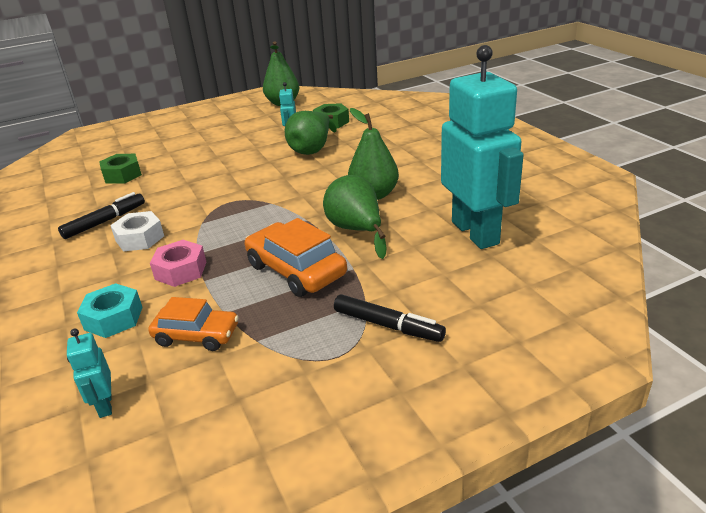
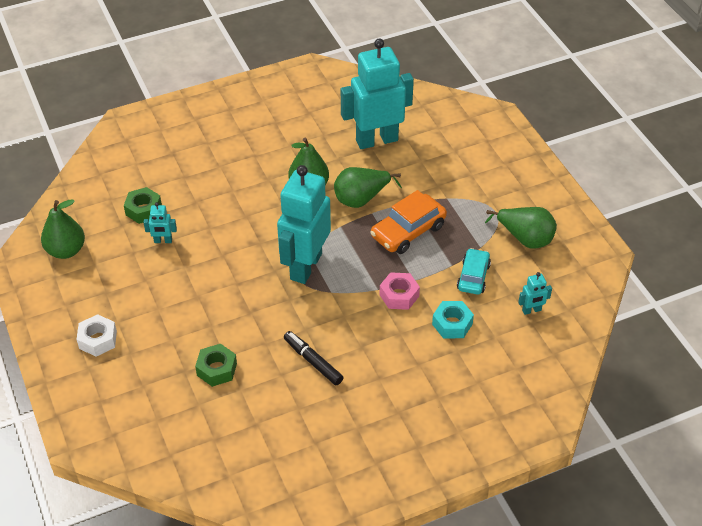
camera: 90 degrees left, 15 degrees up
white nut [110,211,164,251] -> white nut moved to [76,314,117,356]
orange car [148,297,239,351] -> turquoise car [457,248,491,295]
green pear [285,111,337,155] -> green pear moved to [485,207,557,249]
black marker [334,295,446,342] -> none
none -> turquoise robot [277,165,331,284]

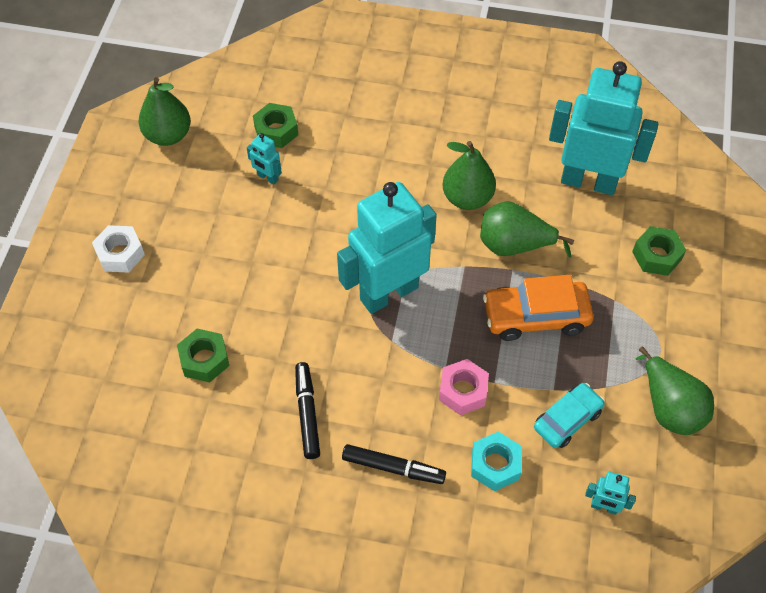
camera: 35 degrees right, 10 degrees up
none -> black marker [342,444,446,484]
none -> green nut [632,226,686,276]

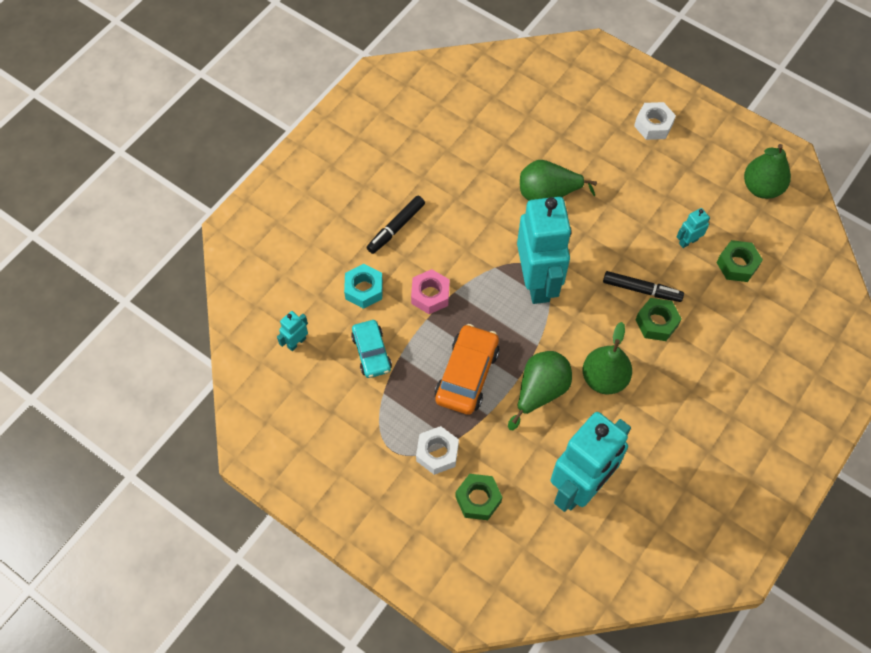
camera: 115 degrees right, 5 degrees up
green nut [177,328,230,382] -> green nut moved to [636,298,682,341]
black marker [295,362,320,459] -> black marker moved to [603,271,684,302]
green pear [635,347,714,435] -> green pear moved to [520,160,597,201]
none -> white nut [416,426,459,475]

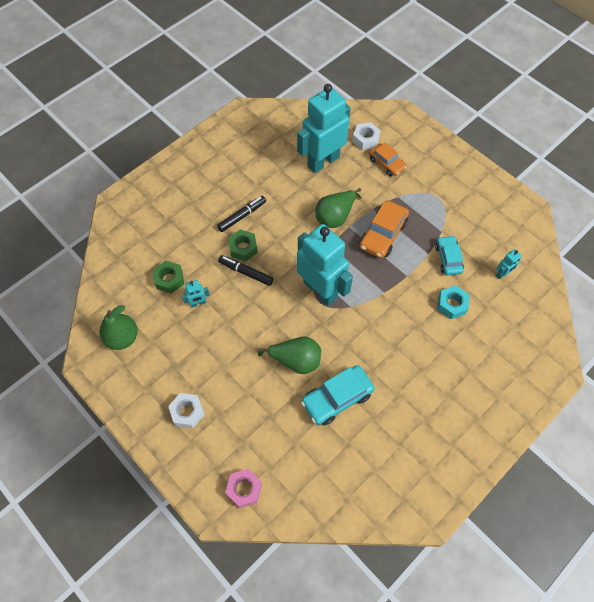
camera: 170 degrees left, 0 degrees up
black marker [367,196,425,254] -> black marker moved to [217,196,266,232]
pink nut [411,269,450,314] -> pink nut moved to [225,469,262,508]
white nut [416,426,459,475] -> white nut moved to [352,122,381,150]
green nut [455,474,502,520] -> orange car [369,142,407,177]
turquoise robot [517,197,572,304] -> turquoise robot turned 135 degrees clockwise [297,224,353,306]
green pear [583,322,632,394] -> none
none -> turquoise car [301,365,375,425]

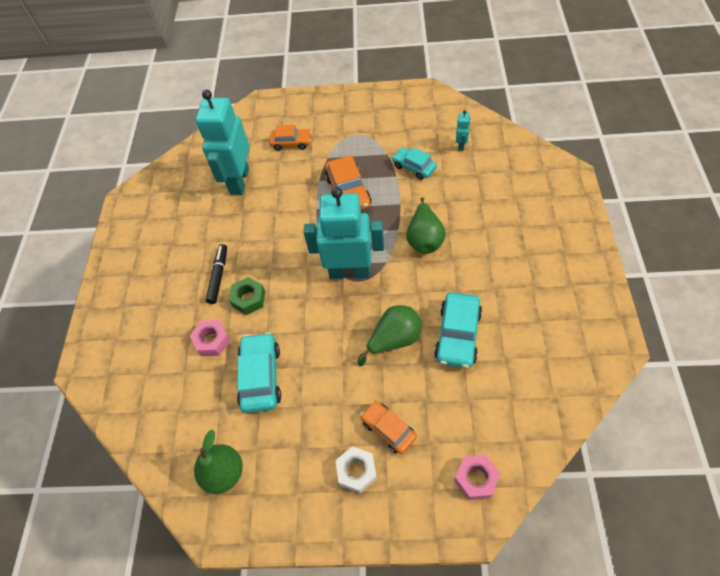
camera: 40 degrees left, 5 degrees down
green nut [153,261,184,294] -> none
turquoise robot [182,280,210,308] -> turquoise car [237,332,281,413]
black marker [218,255,273,286] -> none
green pear [315,188,362,228] -> green pear moved to [406,197,446,254]
white nut [352,122,381,150] -> none
turquoise nut [438,285,469,319] -> none
none -> pink nut [190,320,231,356]
none -> orange car [360,401,417,454]

